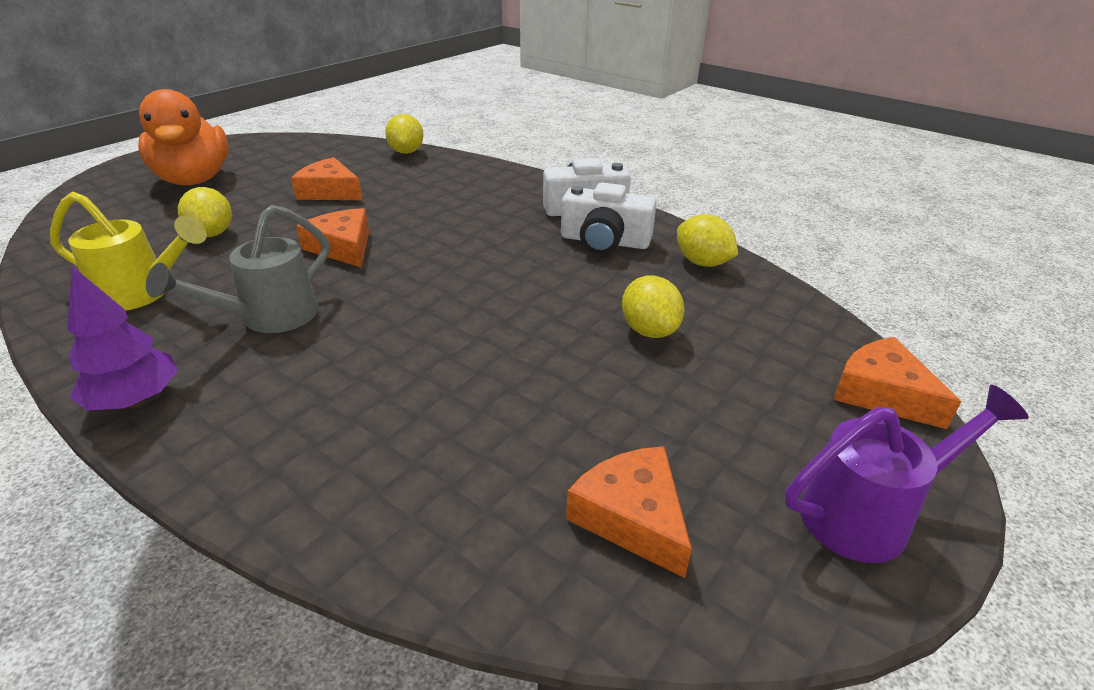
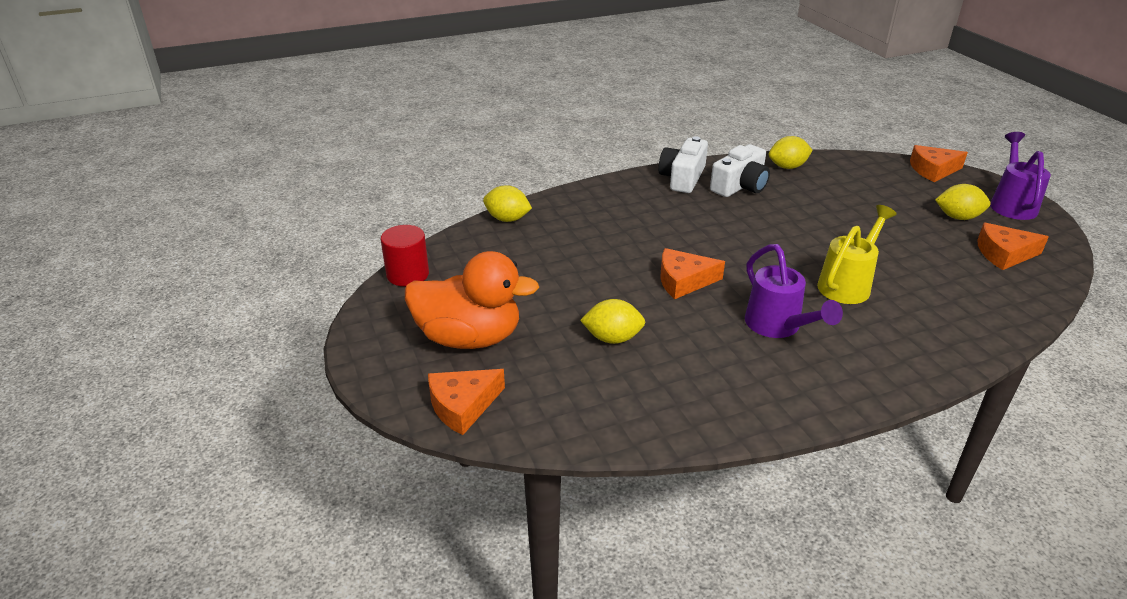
camera: 60 degrees left, 0 degrees up
yellow watering can [50,192,207,311] -> yellow watering can moved to [817,205,897,304]
purple tree [67,266,178,410] -> none
grey watering can [146,205,329,333] -> purple watering can [745,244,843,338]
orange cheese [291,157,363,200] -> orange cheese moved to [428,369,505,435]
yellow lemon [622,275,684,338] -> yellow lemon moved to [935,184,991,220]
none -> red cylinder [381,225,429,286]

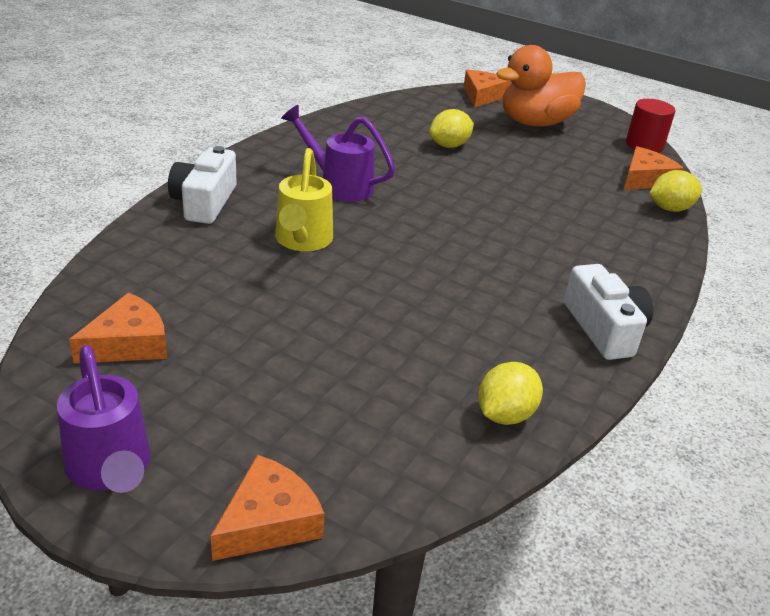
camera: 140 degrees right, 0 degrees up
orange cheese [661,248,725,299] -> orange cheese moved to [624,146,684,190]
white camera [710,144,770,197] -> white camera moved to [168,146,237,224]
yellow lemon [935,184,991,220] -> none

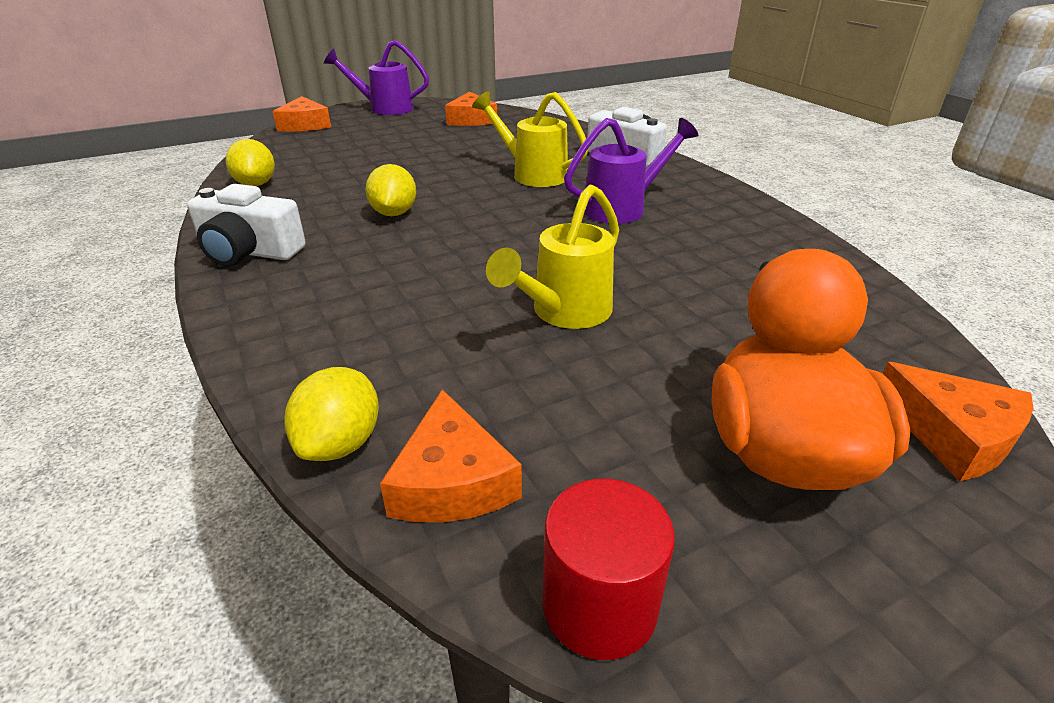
camera: 125 degrees right, 0 degrees up
yellow lemon [429,109,474,148] -> yellow lemon moved to [365,164,416,216]
none -> yellow watering can [486,184,619,329]

